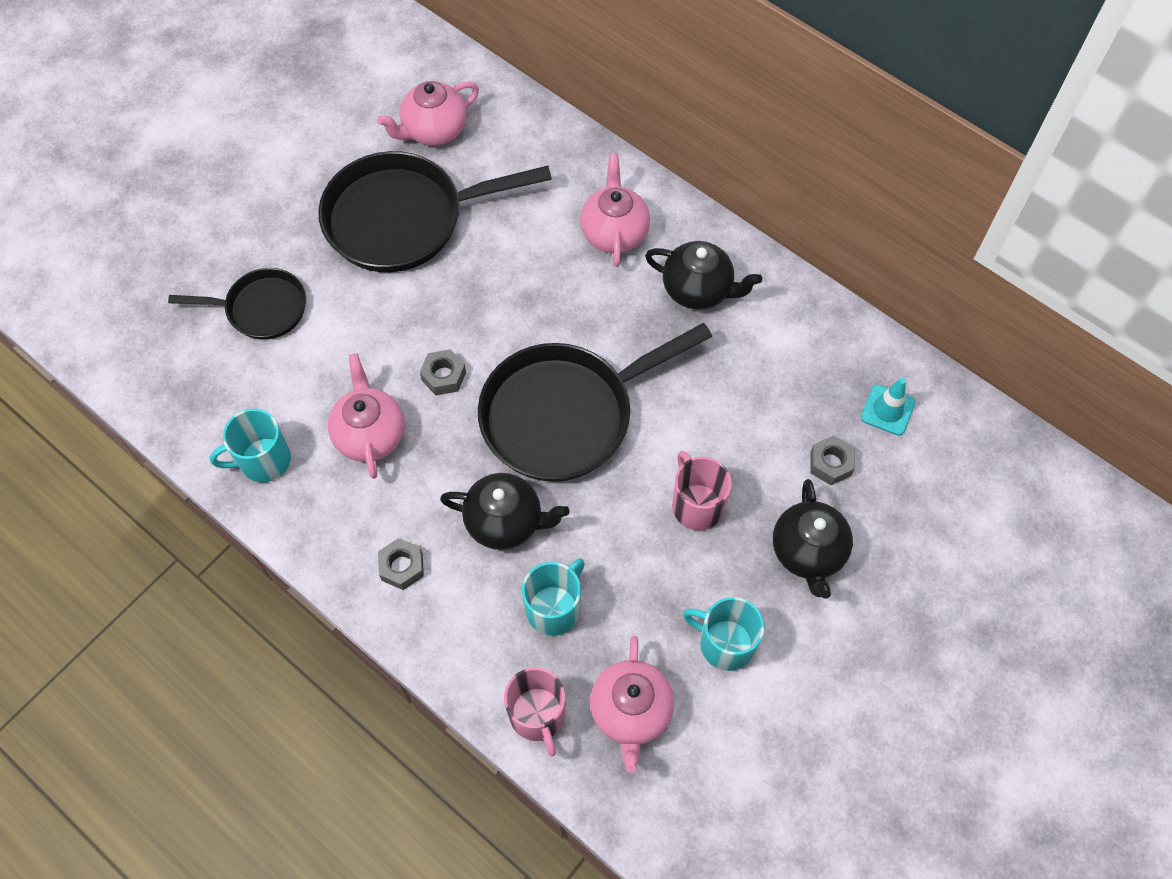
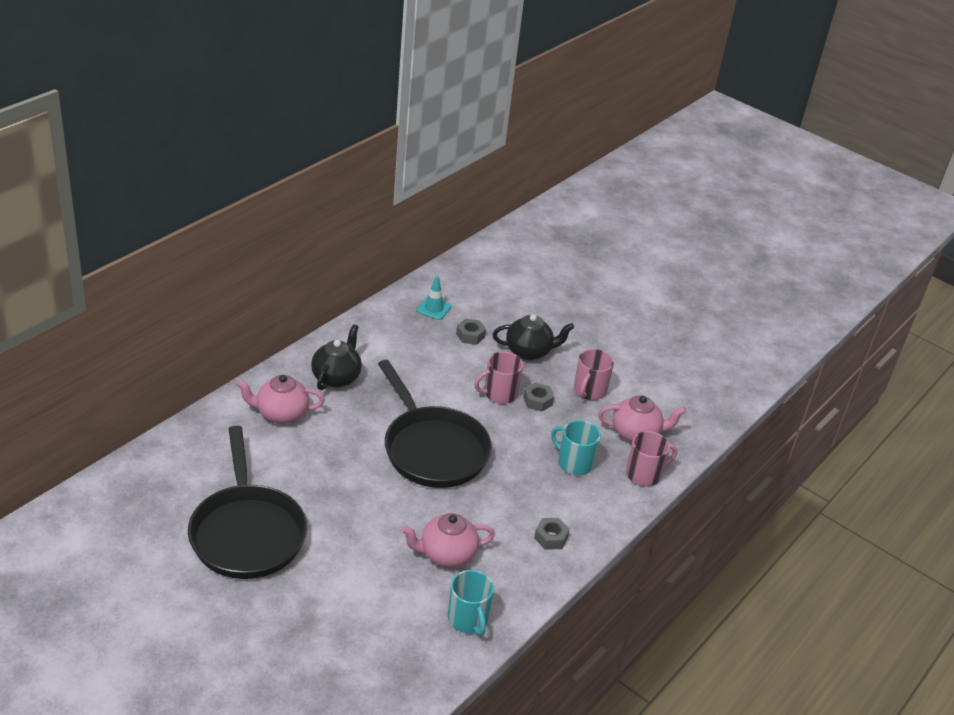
camera: 95 degrees left, 25 degrees down
black pan [168,268,306,340] -> none
pink teapot [377,81,479,146] -> none
grey nut [420,349,466,395] -> grey nut moved to [523,382,554,412]
black teapot [440,473,570,550] -> none
turquoise mug [683,597,764,671] -> pink mug [574,349,614,400]

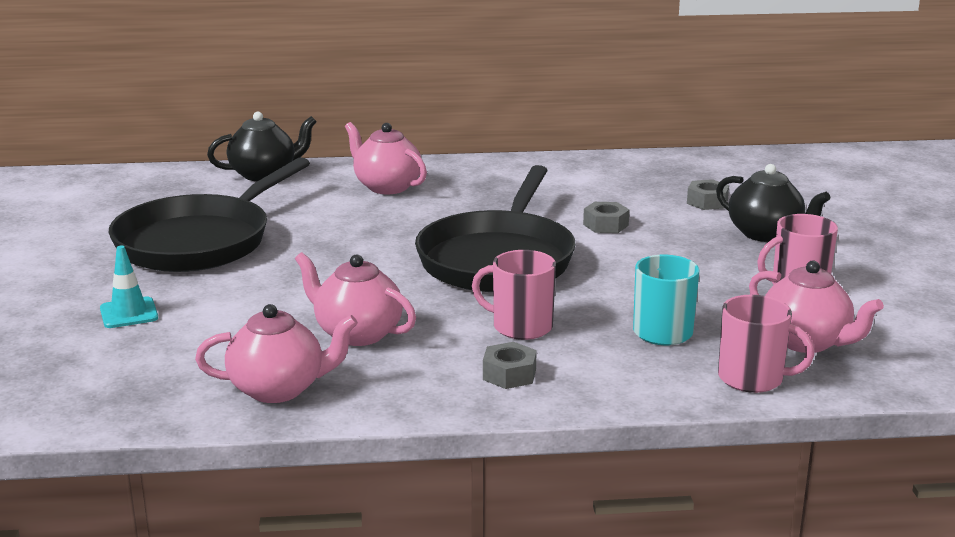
camera: 50 degrees right, 15 degrees down
black teapot [311,324,362,390] -> black teapot moved to [207,112,317,181]
turquoise traffic cone [417,276,452,320] -> turquoise traffic cone moved to [100,245,158,328]
turquoise mug [448,570,494,636] -> pink teapot [195,304,358,403]
pink mug [474,351,523,404] -> pink mug moved to [472,250,556,340]
grey nut [523,382,554,412] -> grey nut moved to [583,202,629,233]

